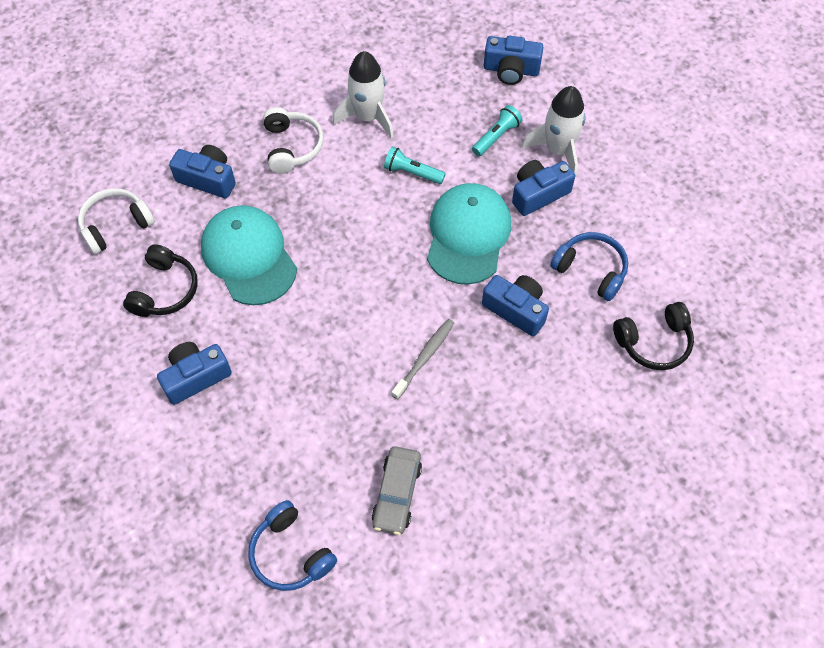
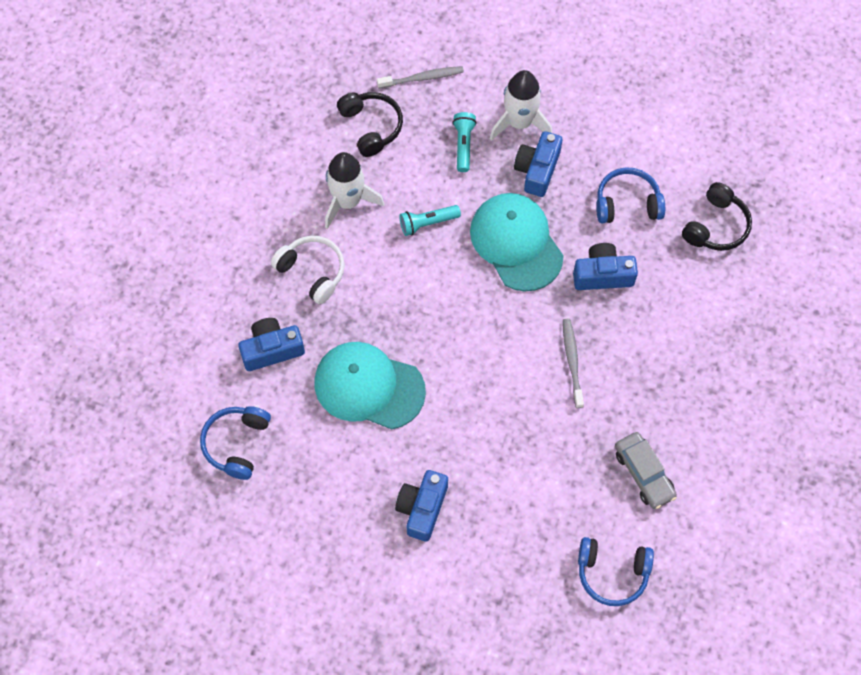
camera: 40 degrees left, 5 degrees up
white headphones [78,188,155,254] -> blue headphones [200,406,271,480]
black headphones [123,244,198,317] -> black headphones moved to [337,92,403,157]
blue camera [484,36,543,85] -> grey toothbrush [377,66,464,88]

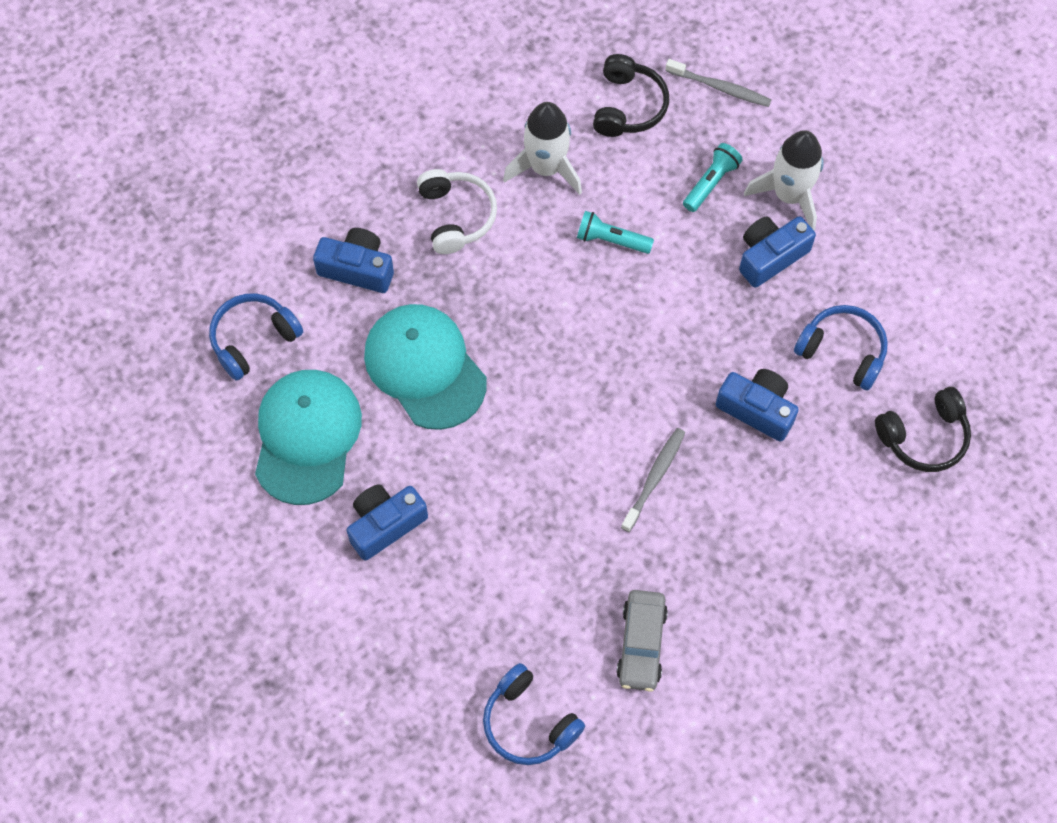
camera: 35 degrees right, 0 degrees up
turquoise cap [470,193,564,291] -> turquoise cap moved to [255,370,362,505]

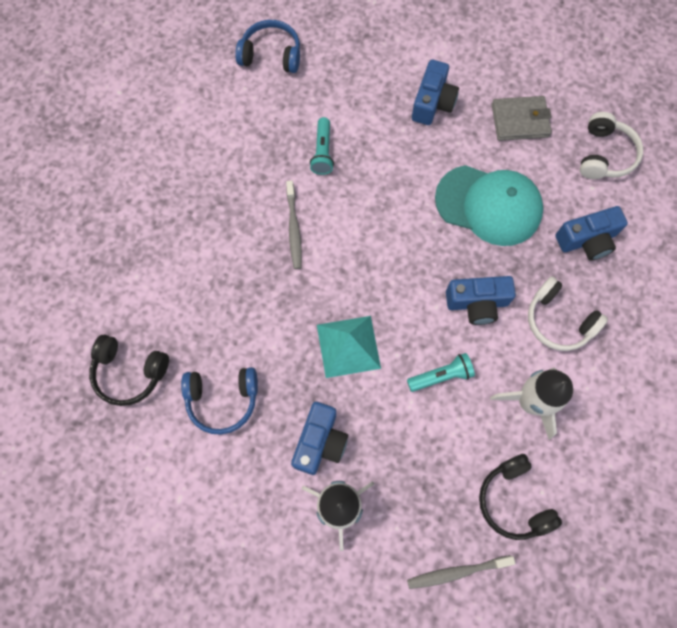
camera: 145 degrees right, 5 degrees up
blue headphones [209,293,303,381] -> white headphones [580,112,643,179]
turquoise cap [255,370,362,505] -> grey wallet [492,96,552,141]
grey car [616,590,668,692] -> none
turquoise flashlight [683,143,743,212] -> turquoise flashlight moved to [310,117,334,175]
blue camera [716,369,799,442] -> blue camera moved to [446,276,516,325]
black headphones [875,387,971,472] -> black headphones turned 105 degrees counterclockwise [89,334,169,406]
none -> turquoise pyramid [317,316,381,378]

